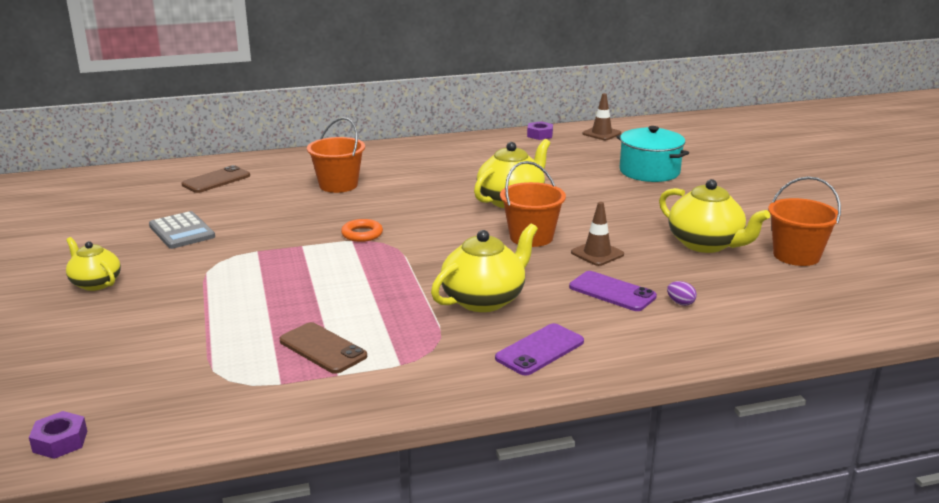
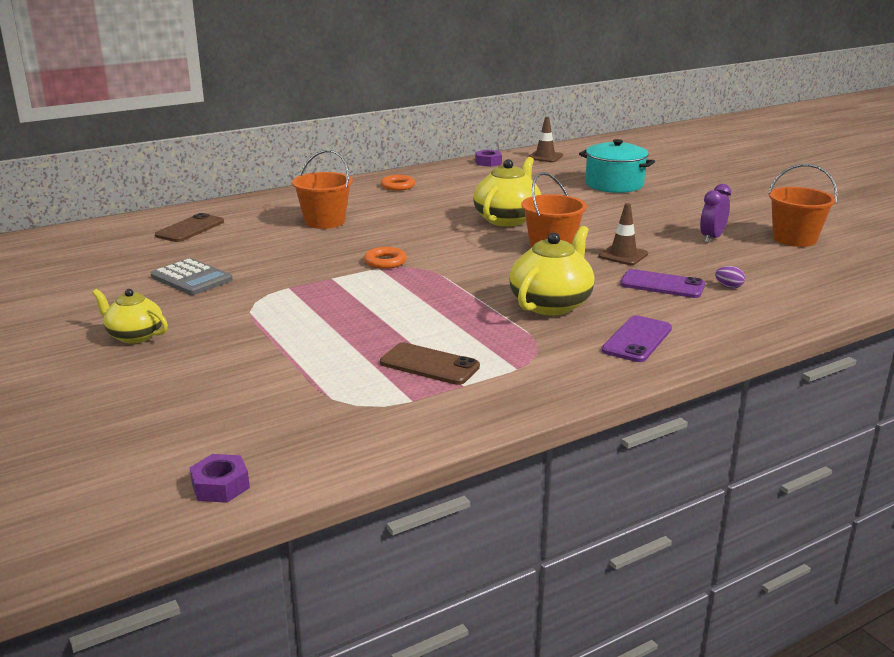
camera: 15 degrees left, 0 degrees up
yellow teapot [659,179,770,253] -> purple clock [700,184,731,243]
none -> orange ring [381,175,415,191]

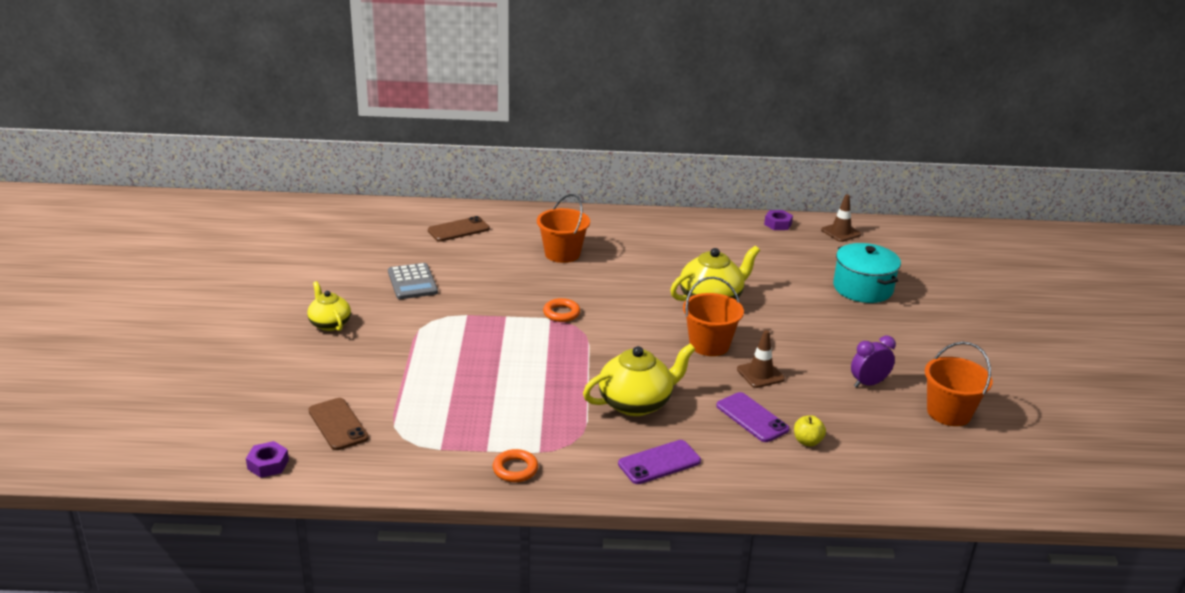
camera: 30 degrees right, 5 degrees up
brown phone [380,343,480,385] -> brown phone moved to [308,398,369,450]
orange ring [381,175,415,191] -> orange ring moved to [493,449,538,482]
purple egg [715,266,745,288] -> yellow apple [794,415,826,447]

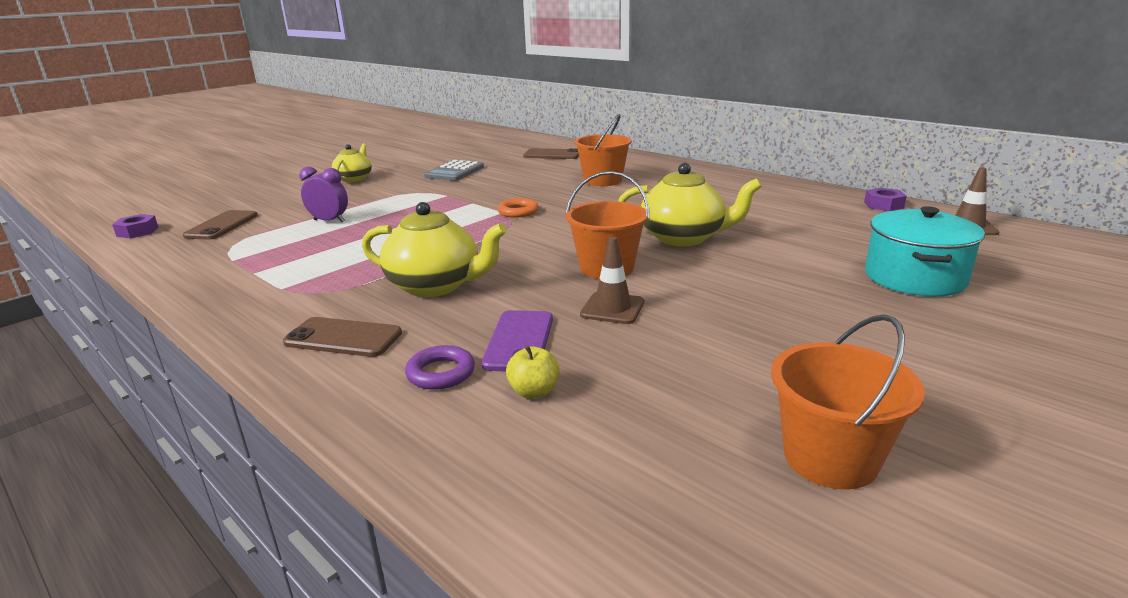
camera: 45 degrees right, 5 degrees down
orange ring [493,449,538,482] -> none
purple phone [618,440,701,484] -> brown phone [283,317,402,357]
purple clock [851,336,896,387] -> purple clock moved to [300,167,348,222]
none -> purple ring [405,345,475,390]

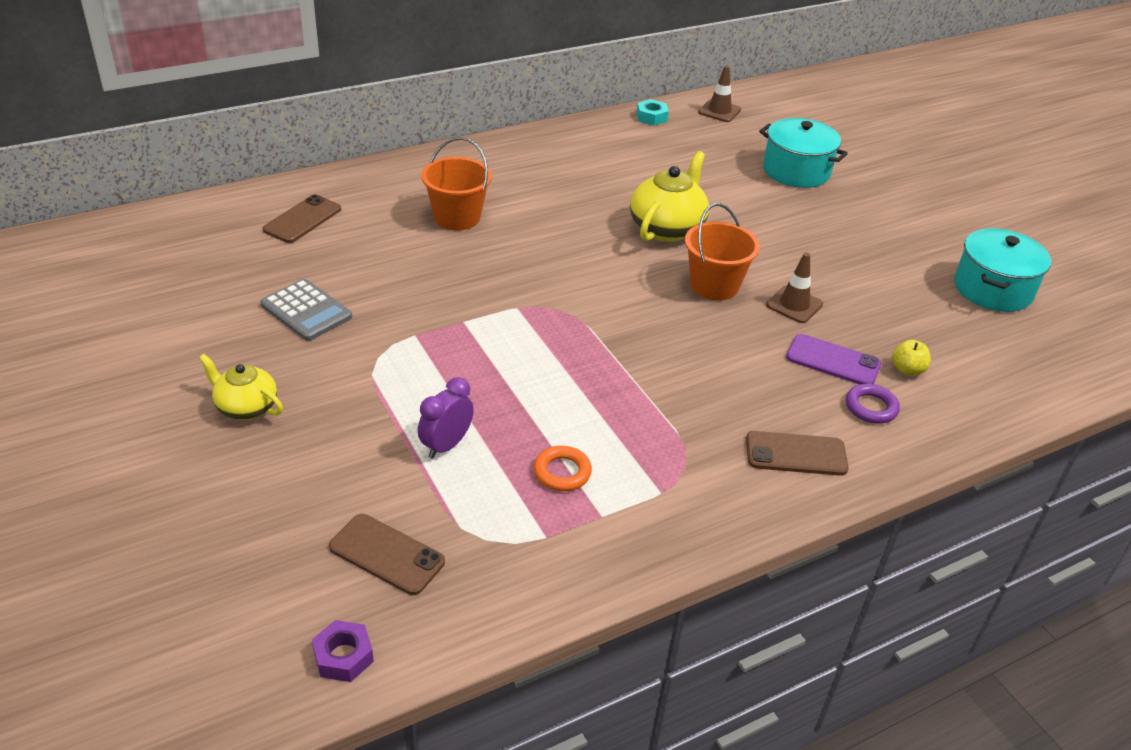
camera: 75 degrees left, 15 degrees up
brown phone [283,317,402,357] -> brown phone turned 60 degrees clockwise [746,431,849,476]
yellow teapot [362,202,507,297] -> none
orange ring [498,198,539,218] -> orange ring moved to [534,446,592,491]
orange bucket [771,314,925,490] -> turquoise pot [954,228,1051,312]
purple nut [864,187,907,211] -> turquoise nut [636,99,669,126]

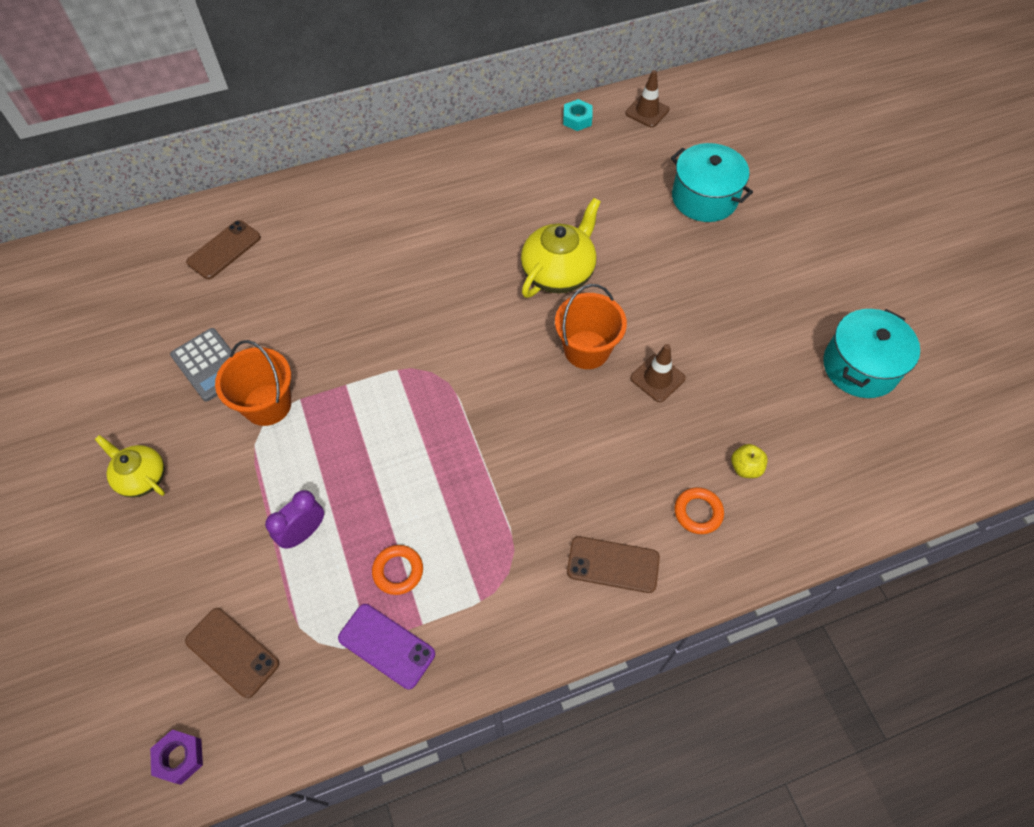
camera: 10 degrees right, 20 degrees up
orange bucket [421,137,492,230] -> orange bucket moved to [215,340,291,426]
purple phone [786,334,882,384] -> purple phone moved to [338,604,435,689]
purple ring [846,384,900,424] -> orange ring [674,487,724,534]

